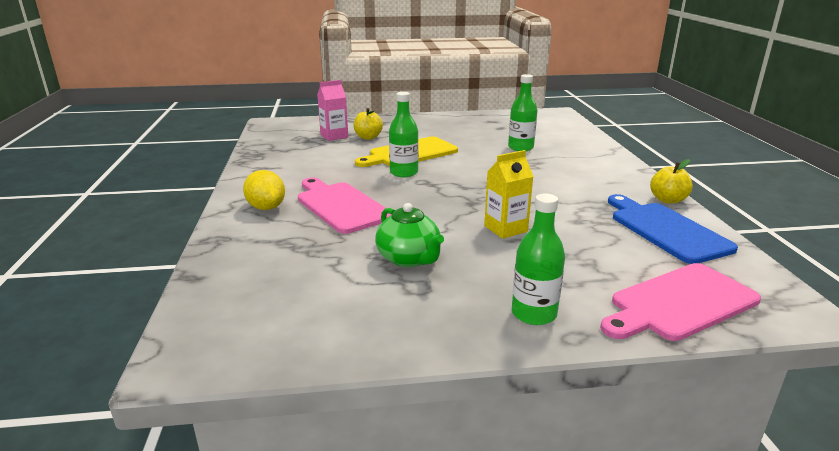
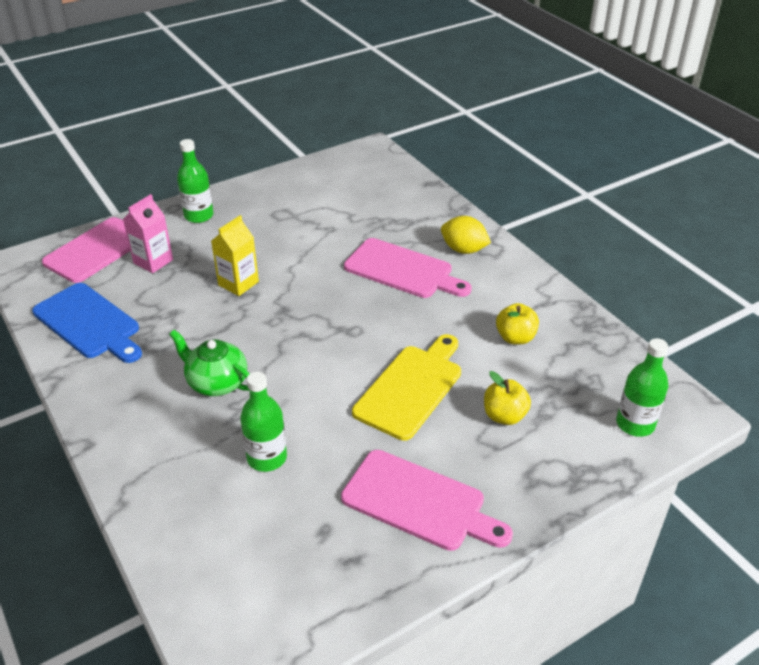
camera: 155 degrees right, 15 degrees up
pink carton [317,80,348,141] -> pink carton moved to [123,194,173,273]
green teapot [375,203,444,267] -> green teapot moved to [169,330,250,396]
green bottle [389,92,418,177] -> green bottle moved to [616,338,668,437]
yellow apple [650,159,693,204] -> yellow apple moved to [496,303,539,345]
none -> pink cutting board [341,450,513,551]

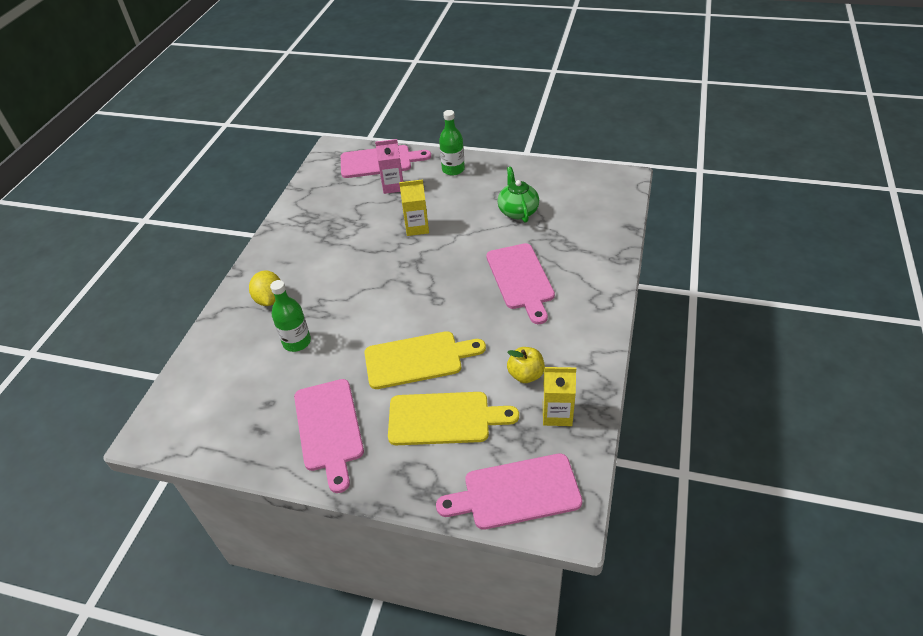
camera: 50 degrees right, 5 degrees up
blue cutting board [32,283,142,363] -> none
green teapot [169,330,250,396] -> green teapot moved to [498,167,539,223]
yellow lemon [441,216,491,254] -> yellow lemon moved to [249,270,280,306]
yellow apple [484,371,531,425] -> yellow cutting board [388,392,519,445]
green bottle [616,338,668,437] -> pink cutting board [436,453,582,530]
none -> yellow carton [543,367,576,426]

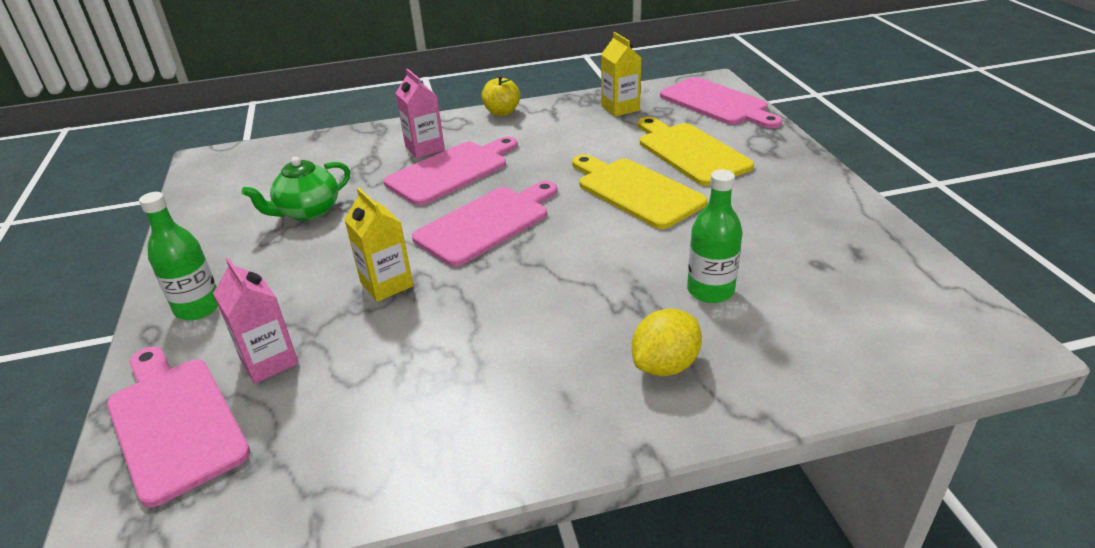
camera: 120 degrees left, 10 degrees down
pink cutting board [294,379,364,493] -> pink cutting board moved to [412,181,558,267]
yellow apple [507,347,545,383] -> yellow apple moved to [482,75,520,116]
none -> pink carton [396,69,445,158]

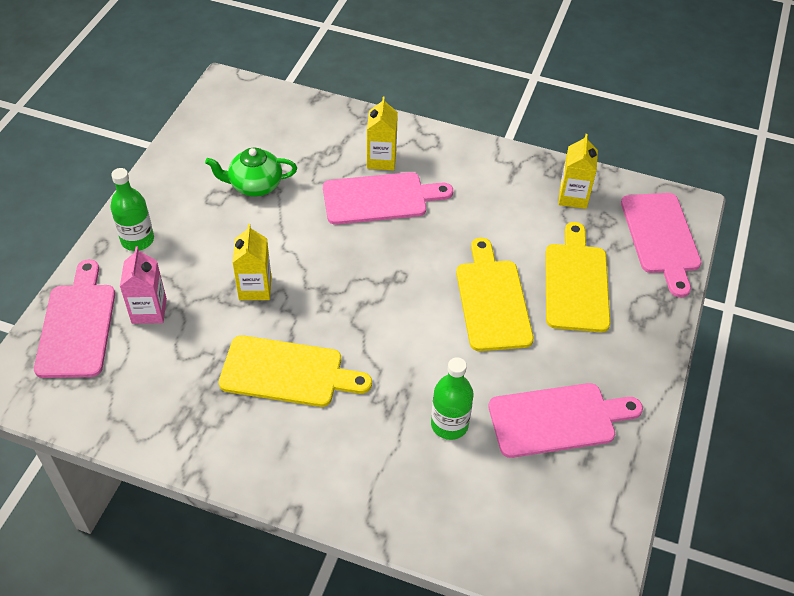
camera: 30 degrees right, 15 degrees up
pink carton [396,69,445,158] -> yellow carton [367,96,398,170]
pink cutting board [412,181,558,267] -> pink cutting board moved to [488,383,643,458]
yellow apple [482,75,520,116] -> none
yellow lemon [632,309,702,376] -> none
none -> yellow cutting board [219,335,372,407]

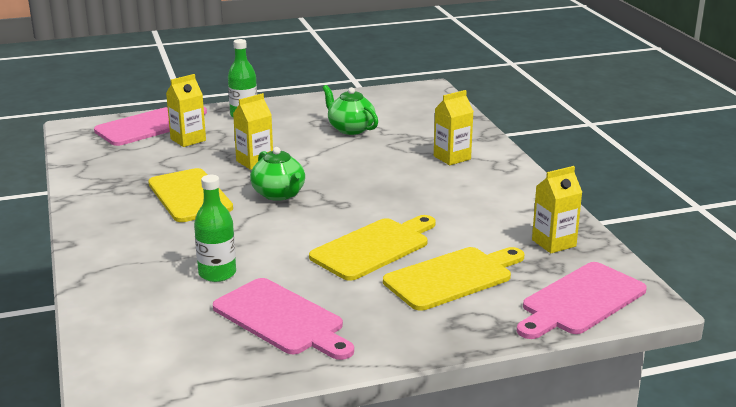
camera: 55 degrees right, 25 degrees down
pink carton [120,246,167,324] -> yellow carton [166,74,206,147]
pink cutting board [323,172,453,225] -> none
none -> green teapot [250,147,305,201]

